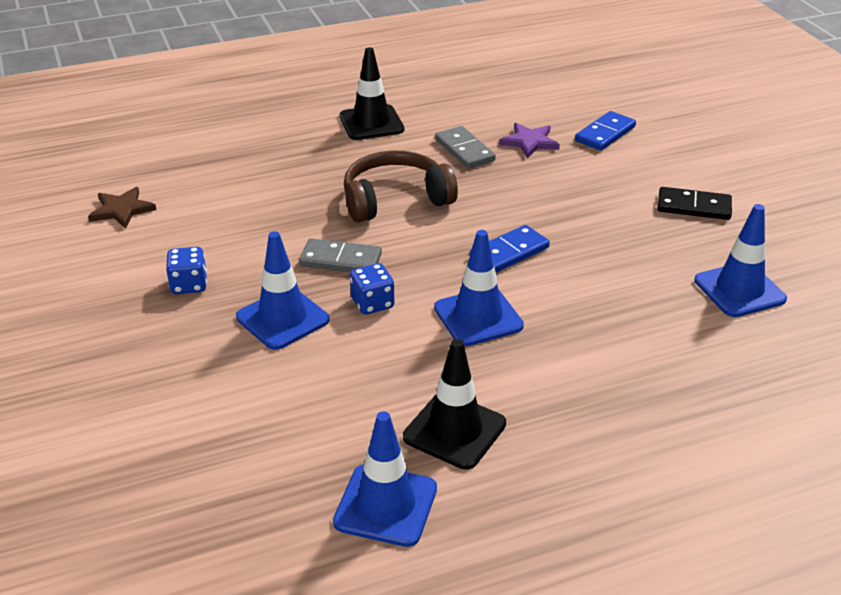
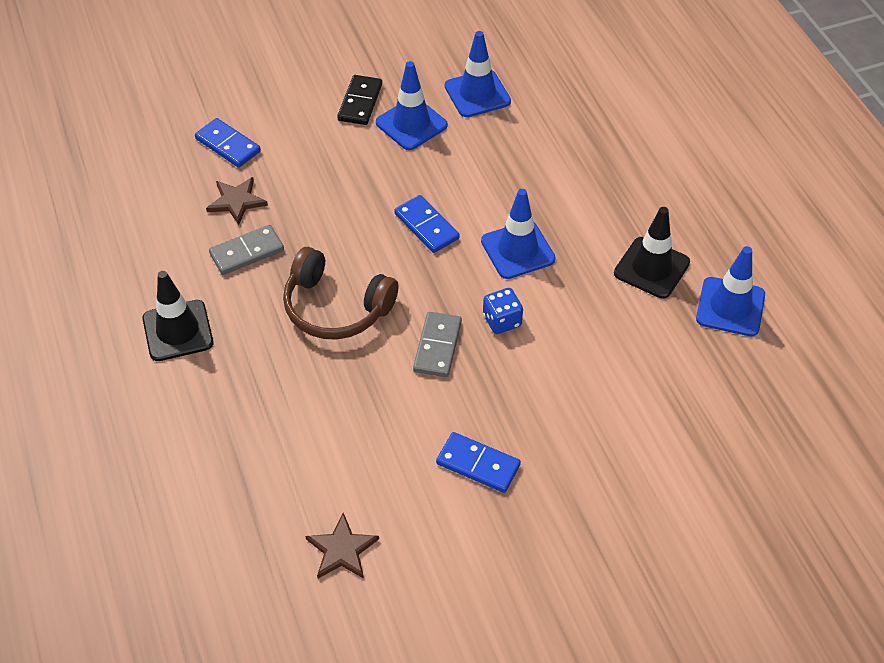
camera: 90 degrees left, 15 degrees up
blue dice [166,247,207,294] -> blue domino [436,432,521,493]
blue traffic cone [236,231,329,350] -> blue traffic cone moved to [376,61,448,150]
brown headphones [344,150,458,223] -> brown headphones turned 45 degrees counterclockwise [283,247,399,340]
purple star [499,123,560,158] -> brown star [206,177,268,225]

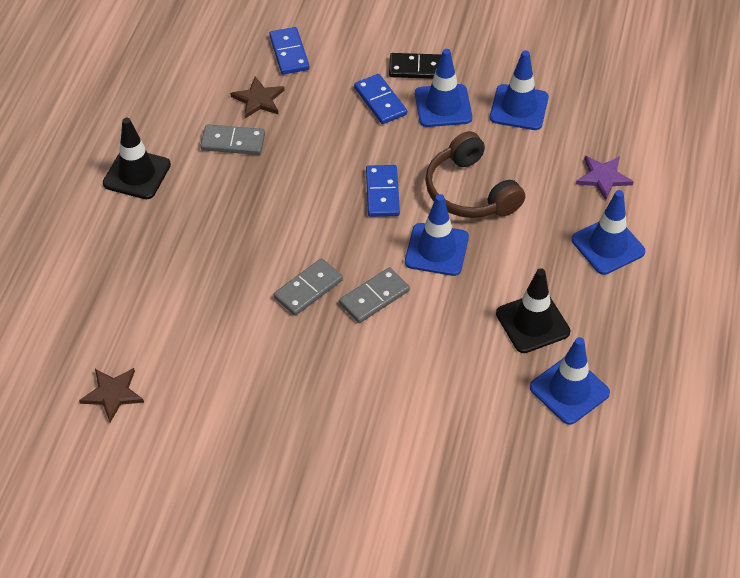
camera: 35 degrees right, 0 degrees up
brown headphones [283,247,399,340] -> brown headphones moved to [425,131,525,218]
black domino [337,75,382,125] -> black domino turned 45 degrees clockwise [389,53,442,79]
blue domino [436,432,521,493] -> blue domino moved to [354,74,407,124]
blue dice [483,288,523,334] -> grey domino [339,267,410,323]
none -> blue traffic cone [572,190,645,275]
none -> purple star [576,156,634,200]

